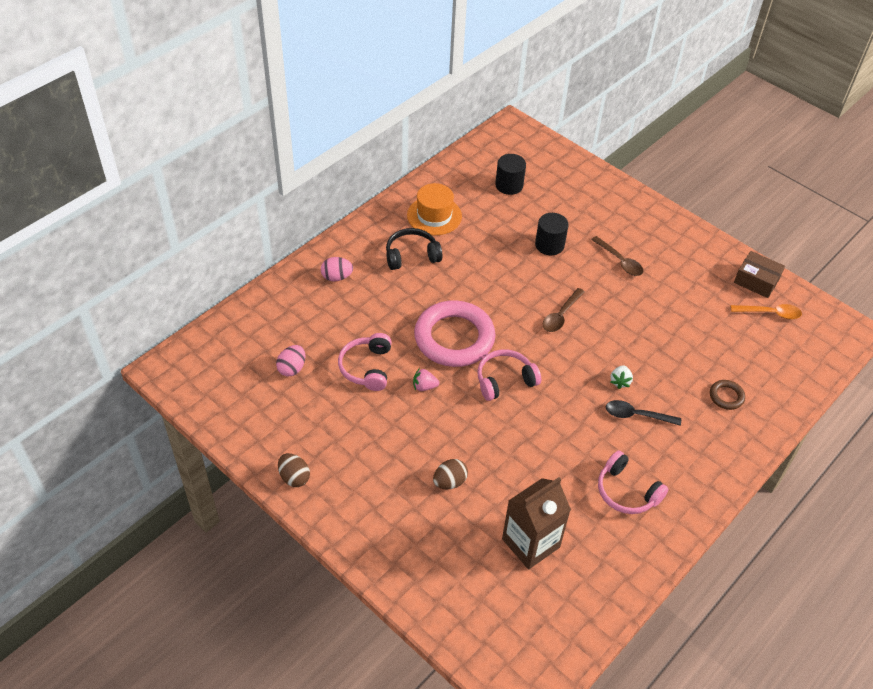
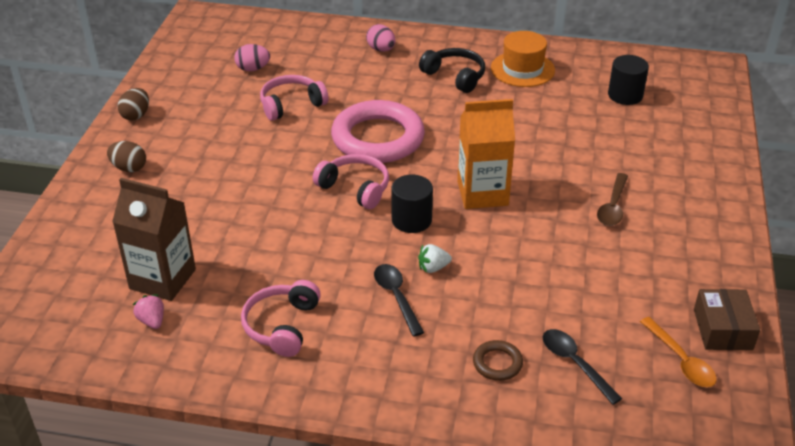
camera: 60 degrees right, 10 degrees down
pink strawberry [413,368,439,391] -> pink strawberry moved to [132,295,164,329]
brown egg [433,459,468,489] -> brown egg moved to [107,141,146,172]
black cylinder [535,213,568,255] -> black cylinder moved to [391,175,433,233]
brown spoon [543,288,585,332] -> orange carton [457,99,515,209]
none -> black spoon [543,329,623,405]

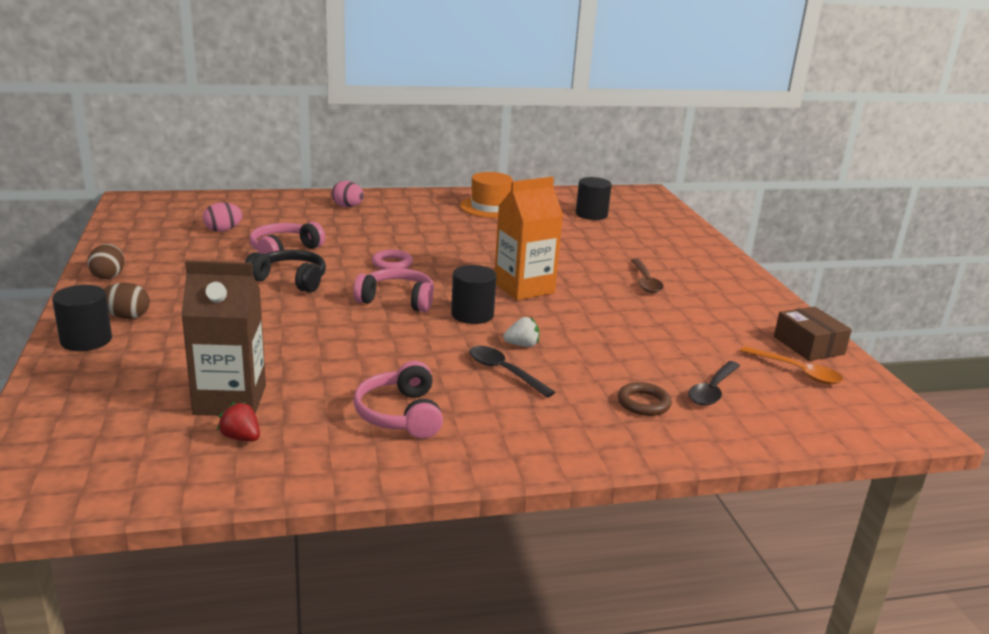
camera: 25 degrees left, 15 degrees down
pink strawberry [132,295,164,329] -> red strawberry [217,402,260,441]
pink ring [331,100,425,163] -> pink ring [372,250,413,269], size x0.42
white strawberry [418,244,452,273] -> white strawberry turned 150 degrees counterclockwise [503,316,539,347]
black headphones [419,48,485,93] -> black headphones moved to [245,250,326,293]
black spoon [543,329,623,405] -> black spoon turned 90 degrees counterclockwise [688,361,740,405]
none -> black cylinder [52,285,112,351]

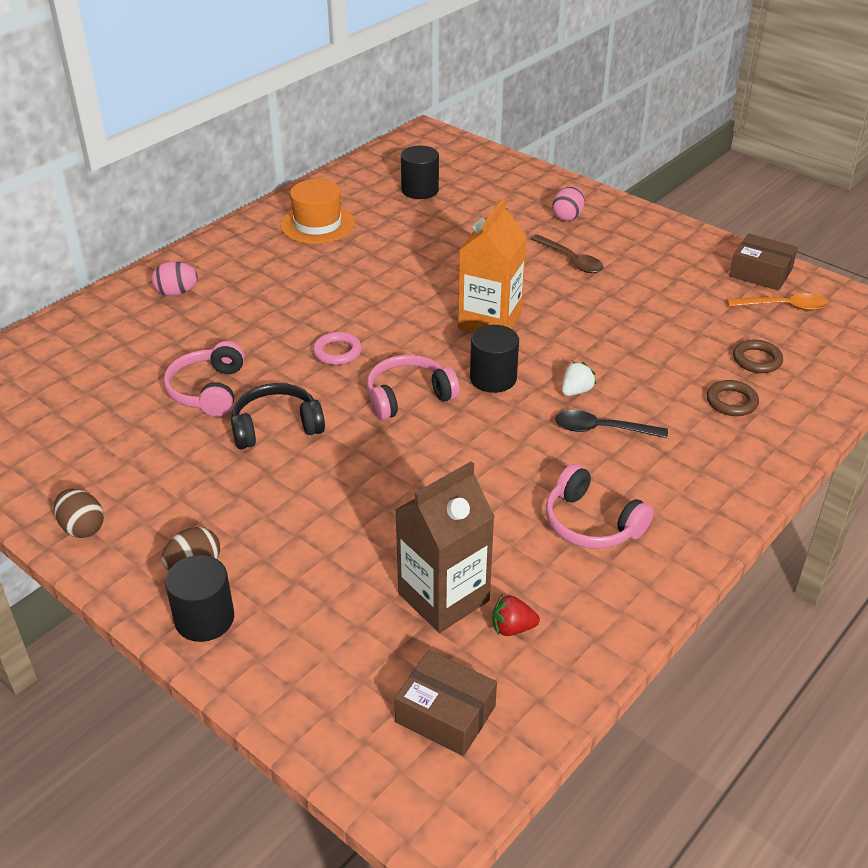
camera: 35 degrees left, 15 degrees up
pink egg [203,202,243,232] -> pink egg moved to [552,186,585,221]
black spoon [688,361,740,405] -> brown ring [733,340,783,373]
none -> brown box [394,650,497,756]

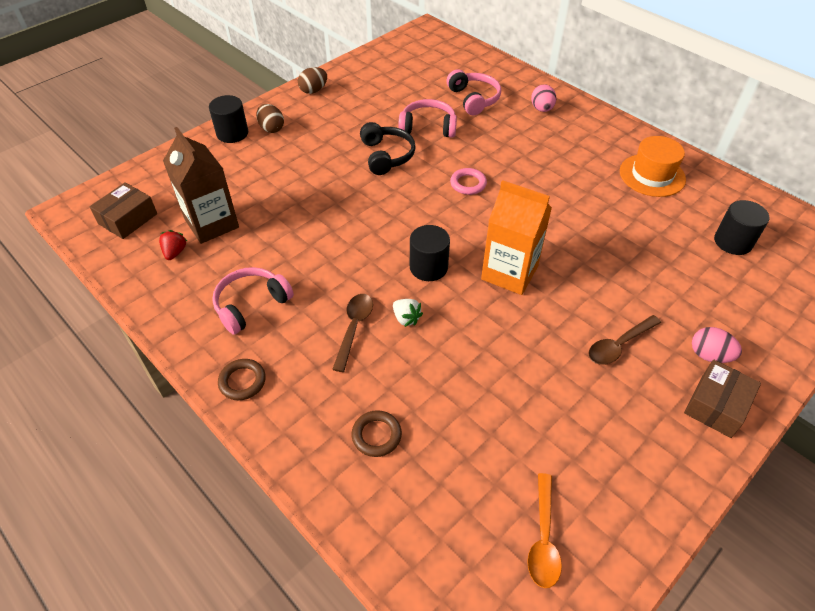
camera: 95 degrees right, 10 degrees up
pink headphones [367,355,460,420] -> pink headphones moved to [447,69,501,115]
black spoon [555,410,668,438] -> brown spoon [332,294,373,372]
brown box [729,234,798,291] -> brown box moved to [684,360,761,438]
brown ring [733,340,783,373] -> brown ring moved to [218,359,266,400]

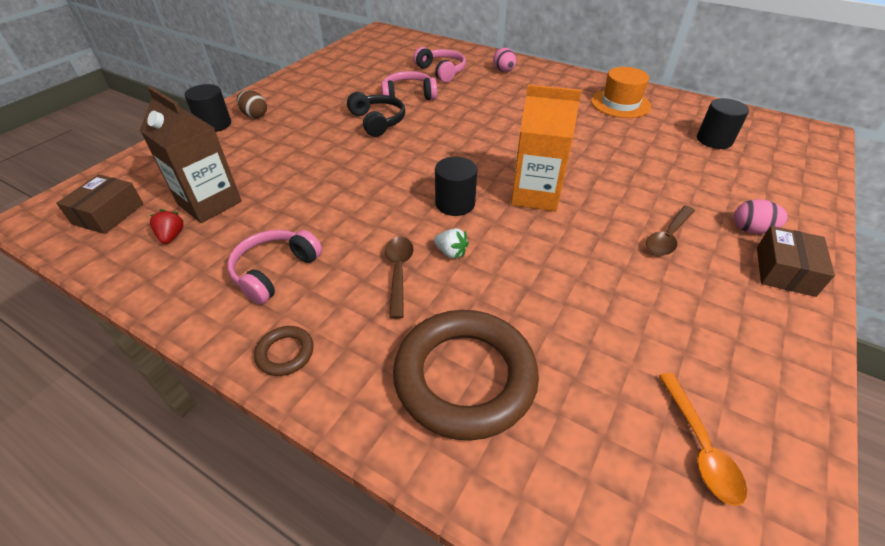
camera: 15 degrees left, 5 degrees down
brown egg [298,67,327,94] -> none
brown ring [352,410,402,457] -> brown ring [393,310,539,440], size x2.38
pink ring [450,168,487,195] -> none

